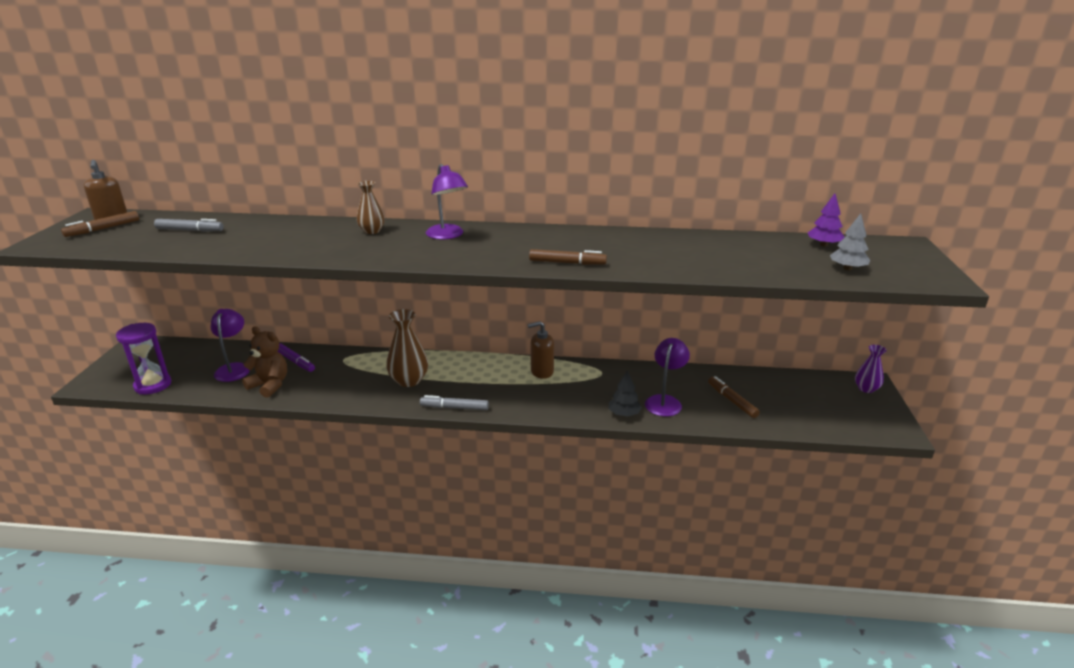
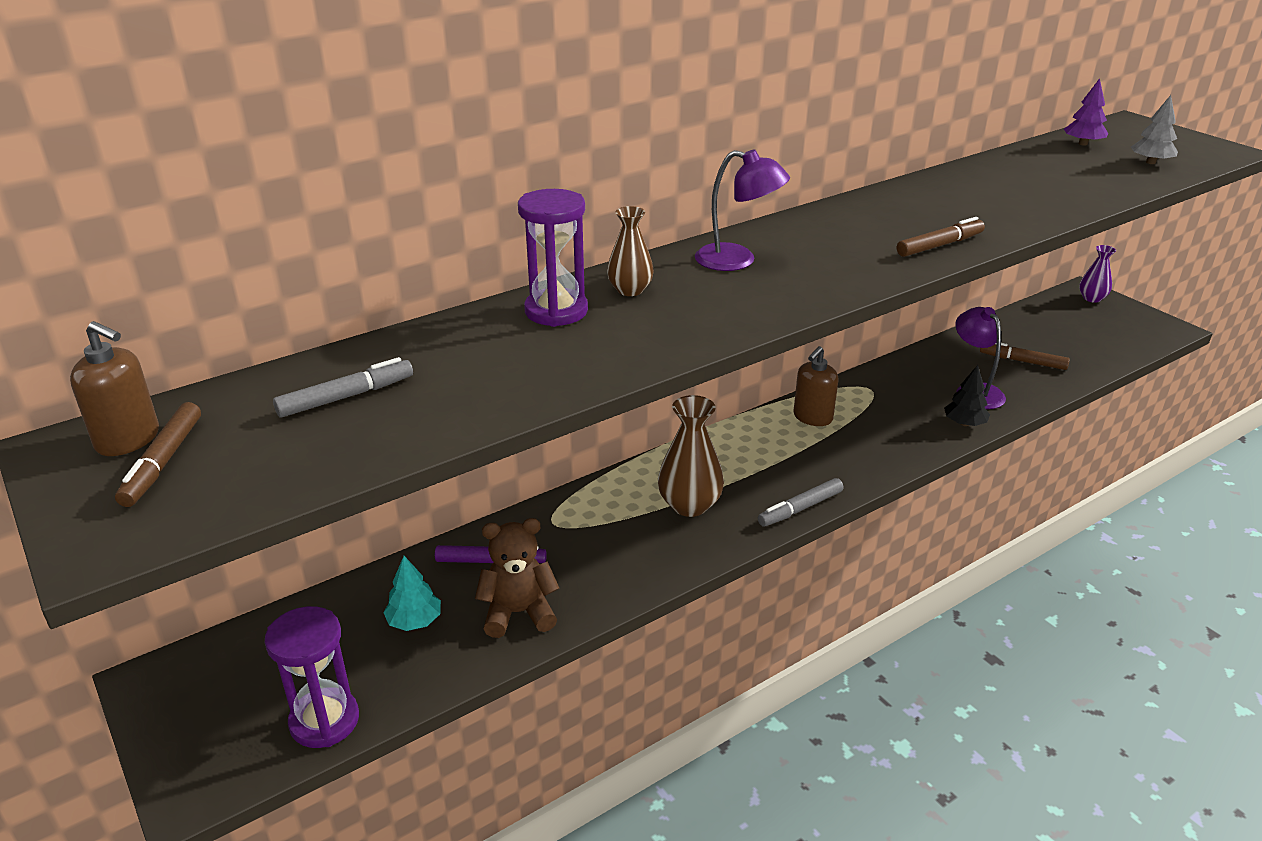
camera: 40 degrees left, 5 degrees up
purple lamp [211,309,250,382] -> turquoise tree [383,556,441,631]
none -> purple hourglass [518,189,588,327]

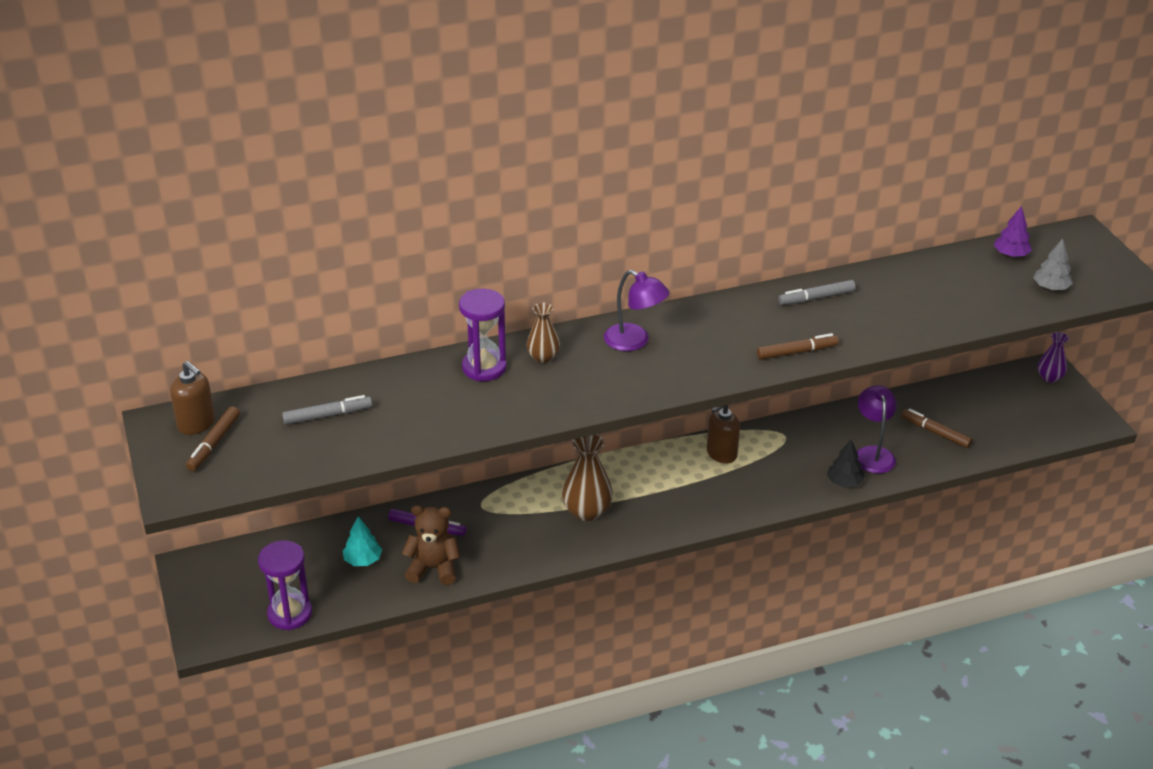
camera: 15 degrees right, 5 degrees up
grey marker [758,478,843,526] -> grey marker moved to [778,280,856,305]

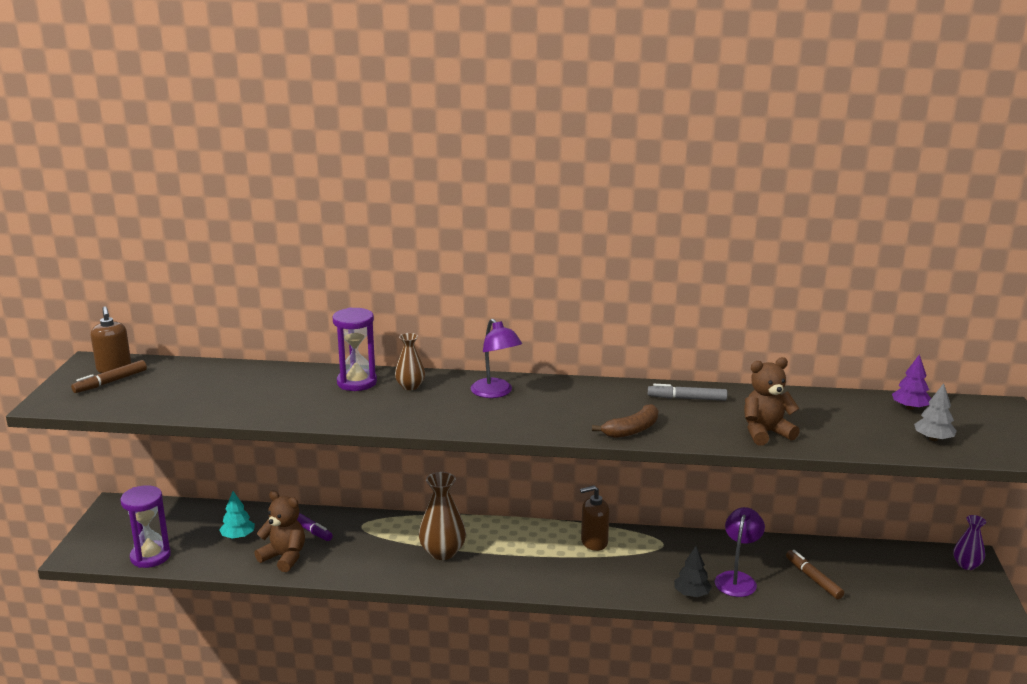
camera: 25 degrees right, 15 degrees down
grey marker [282,395,372,425] -> none
brown marker [757,333,839,360] -> brown banana [592,404,658,438]
none -> brown teddy bear [744,357,800,445]

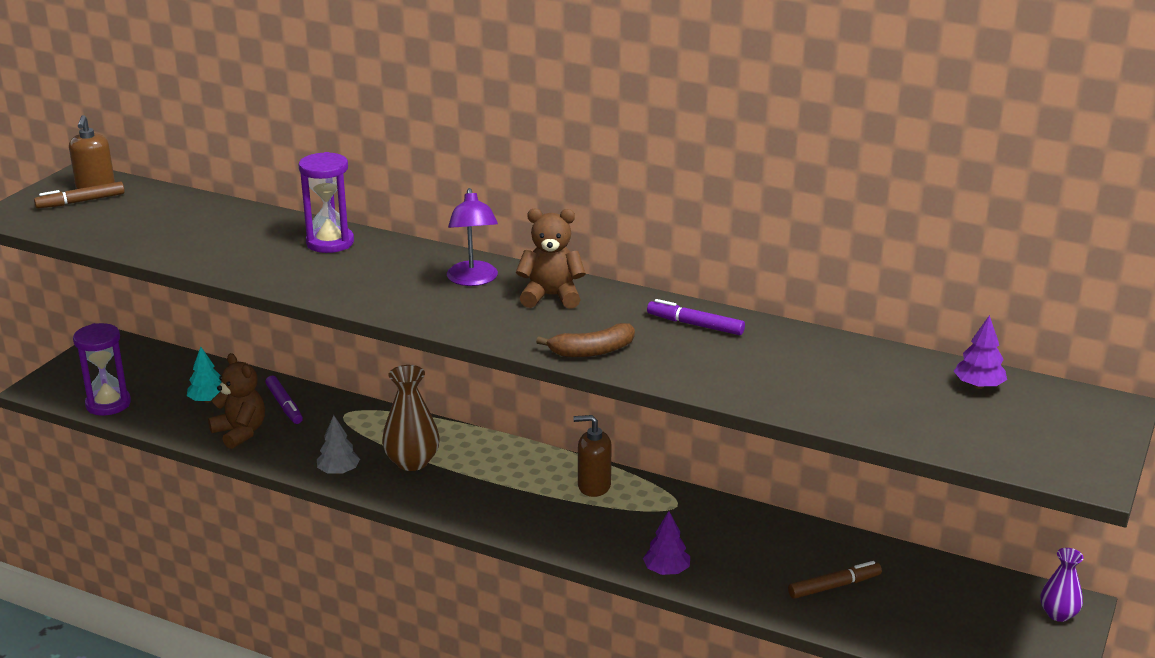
camera: 20 degrees right, 5 degrees up
brown vase [395,333,425,390] -> none
grey marker [648,384,727,401] -> purple marker [647,299,745,335]
black tree [674,546,712,597] -> purple tree [643,511,690,575]
purple lamp [715,507,765,597] -> none
brown teddy bear [744,357,800,445] -> brown teddy bear moved to [516,209,586,309]
brown marker [786,550,844,599] -> brown marker turned 75 degrees clockwise [788,561,882,599]
grey tree [914,383,957,441] -> grey tree moved to [317,415,360,474]

